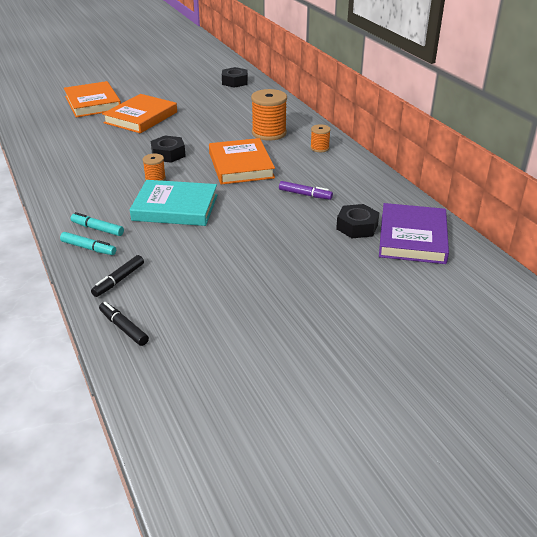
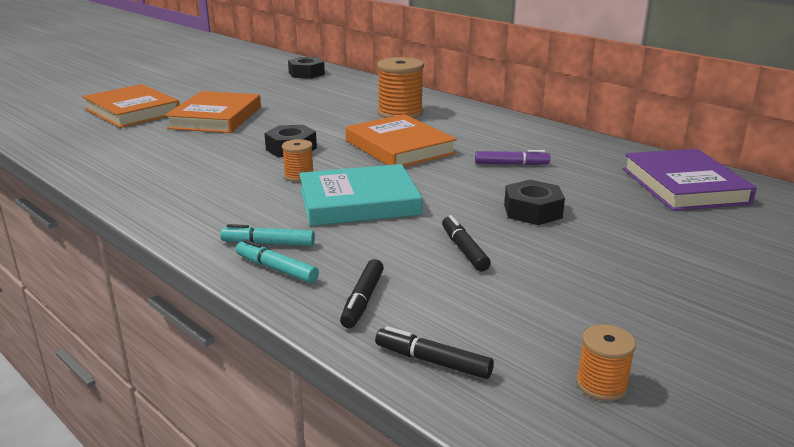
camera: 20 degrees left, 10 degrees down
turquoise marker [60,232,116,255] -> turquoise marker turned 150 degrees counterclockwise [236,239,319,283]
orange spool [310,124,331,152] -> orange spool moved to [576,324,636,401]
black nut [336,204,379,238] -> black nut moved to [504,180,565,225]
none -> black marker [442,215,491,271]

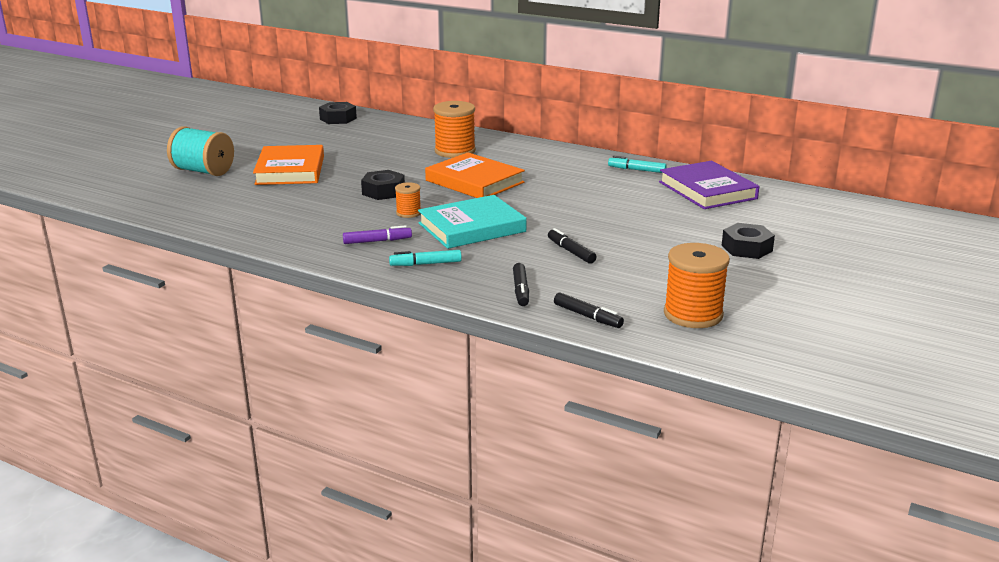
camera: 15 degrees left, 0 degrees up
orange book [83,84,180,128] -> turquoise spool [167,126,234,176]
turquoise marker [236,239,319,283] -> turquoise marker moved to [608,156,667,173]
black marker [375,326,494,379] -> black marker turned 150 degrees counterclockwise [554,292,624,328]
purple marker [475,150,550,165] -> purple marker moved to [343,225,412,244]
black nut [504,180,565,225] -> black nut moved to [721,223,775,259]
orange spool [576,324,636,401] -> orange spool [664,243,730,328], size x1.90

